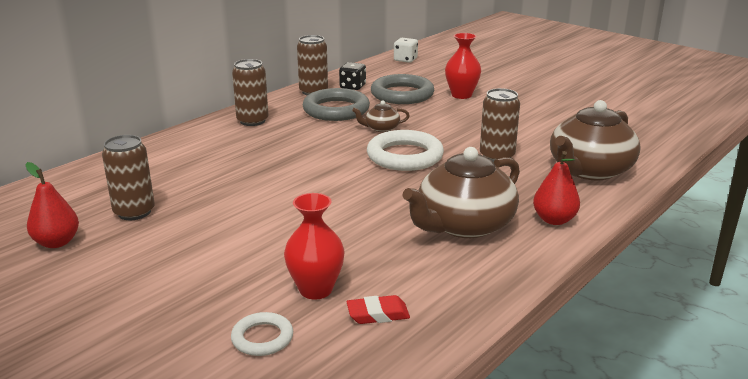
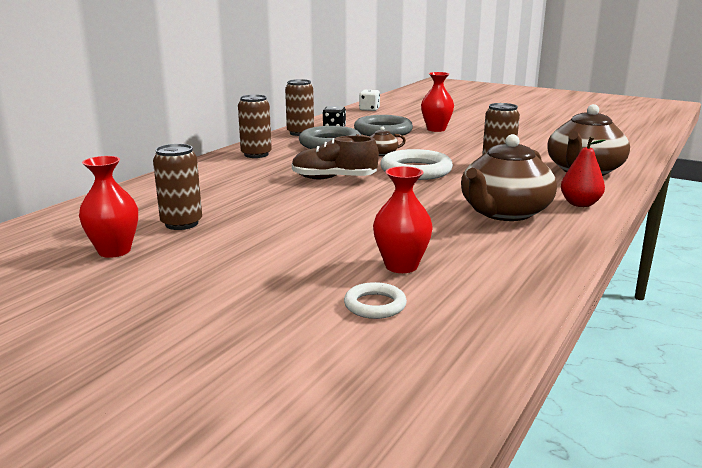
camera: 10 degrees left, 5 degrees down
red pear [25,162,79,248] -> red vase [79,156,138,258]
red eraser [346,295,410,324] -> none
none -> brown shoe [292,136,379,179]

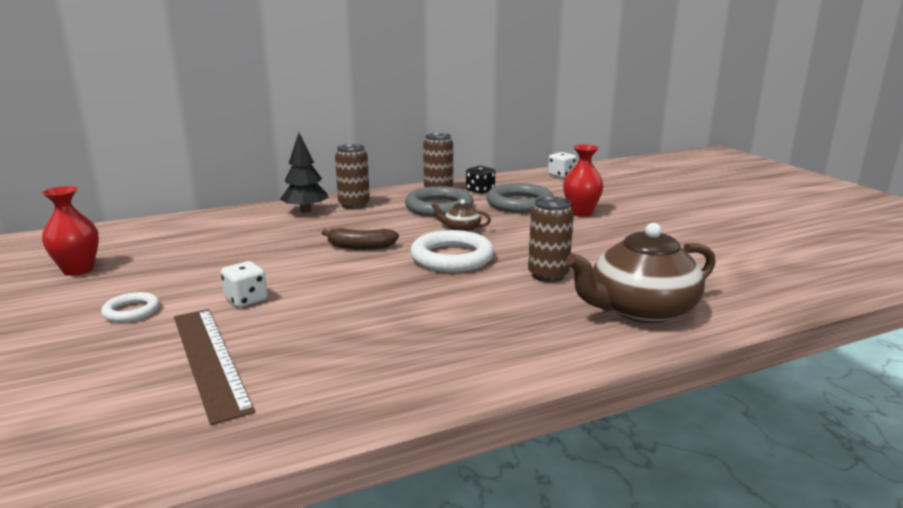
camera: 35 degrees right, 0 degrees up
brown can [153,144,202,230] -> none
brown shoe [292,136,379,179] -> brown banana [322,228,399,250]
white ring [344,282,407,319] -> white ring moved to [101,292,160,322]
red vase [373,166,433,273] -> brown ruler [174,309,255,425]
brown teapot [461,134,557,221] -> none
red pear [561,136,605,207] -> none
none -> white dice [221,261,267,307]
none -> black tree [280,133,329,213]

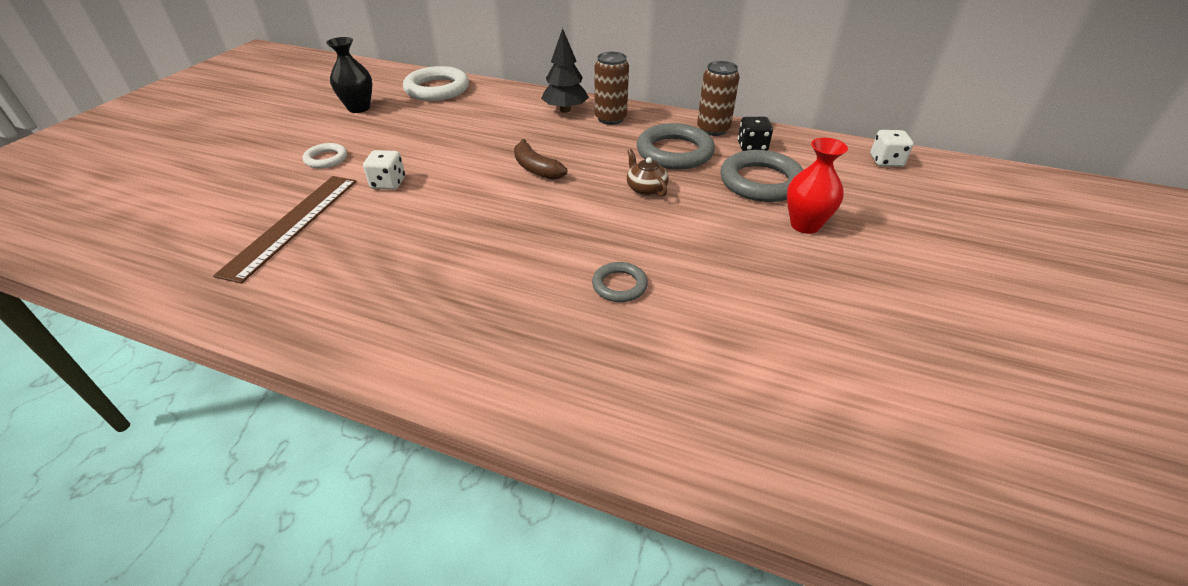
camera: 45 degrees right, 20 degrees up
red vase [42,186,99,276] -> black vase [326,37,372,113]
white ring [410,230,494,272] -> white ring moved to [403,66,469,101]
brown can [528,197,574,282] -> grey ring [592,262,648,302]
brown teapot [566,223,716,323] -> none

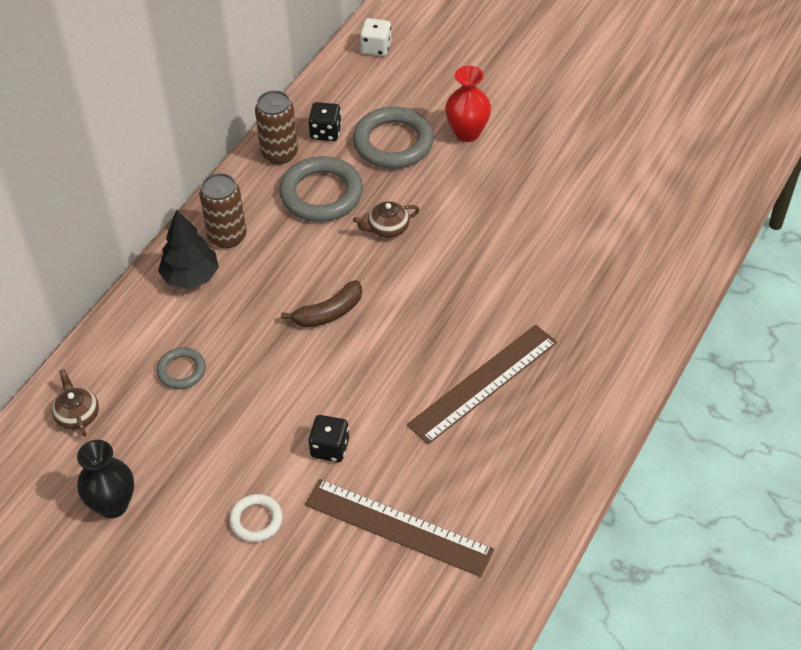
camera: 80 degrees left, 10 degrees up
white dice [363,150,405,190] -> black dice [308,415,349,462]
white ring [403,66,469,101] -> brown teapot [52,369,99,437]
grey ring [592,262,648,302] -> grey ring moved to [156,347,206,389]
none -> brown ruler [407,325,557,444]

